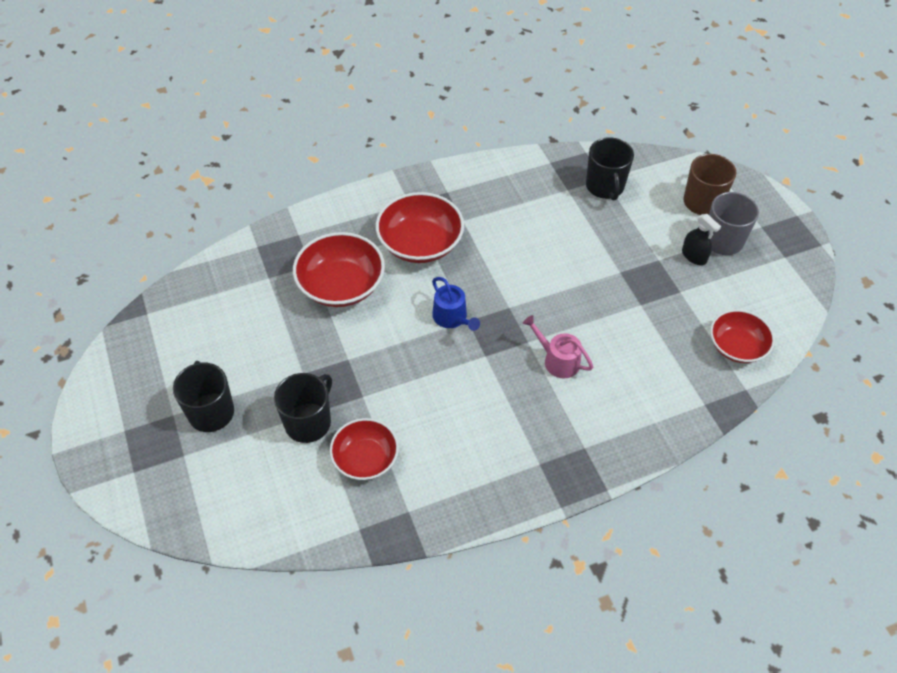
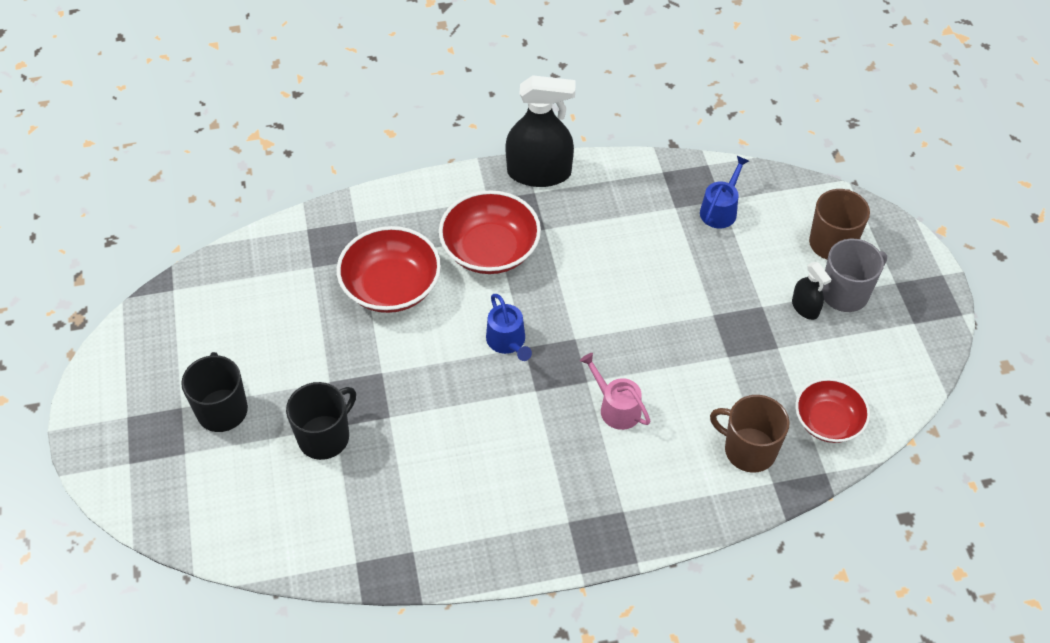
camera: 10 degrees right, 0 degrees up
red bowl [330,418,399,480] -> none
black mug [586,137,634,201] -> blue watering can [700,156,749,228]
none -> black spray bottle [505,75,576,187]
none -> brown mug [710,395,790,473]

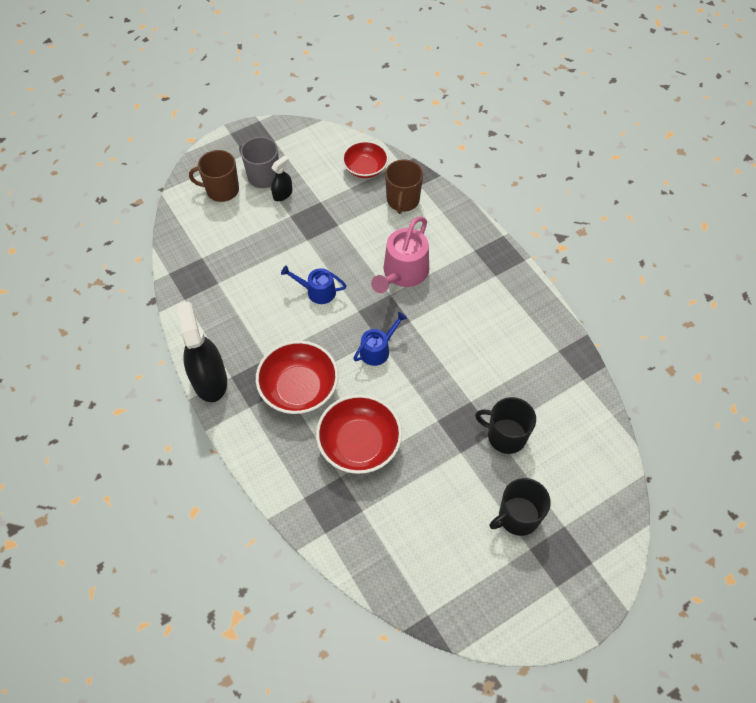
camera: 110 degrees left, 5 degrees up
pink watering can [580,353,650,430] -> pink watering can [371,216,429,293], size x1.65
blue watering can [700,156,749,228] -> blue watering can moved to [281,265,347,304]

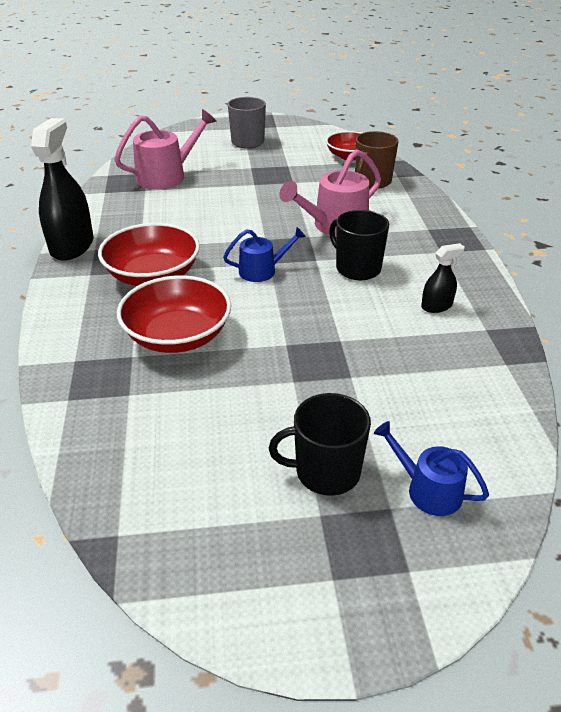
camera: 25 degrees right, 20 degrees down
brown mug [189,150,239,202] -> none
black spray bottle [271,155,292,201] -> black spray bottle moved to [421,243,465,313]
blue watering can [281,265,347,304] -> blue watering can moved to [374,421,489,516]
black mug [475,397,536,454] -> black mug moved to [329,210,389,280]
none -> pink watering can [114,109,216,189]

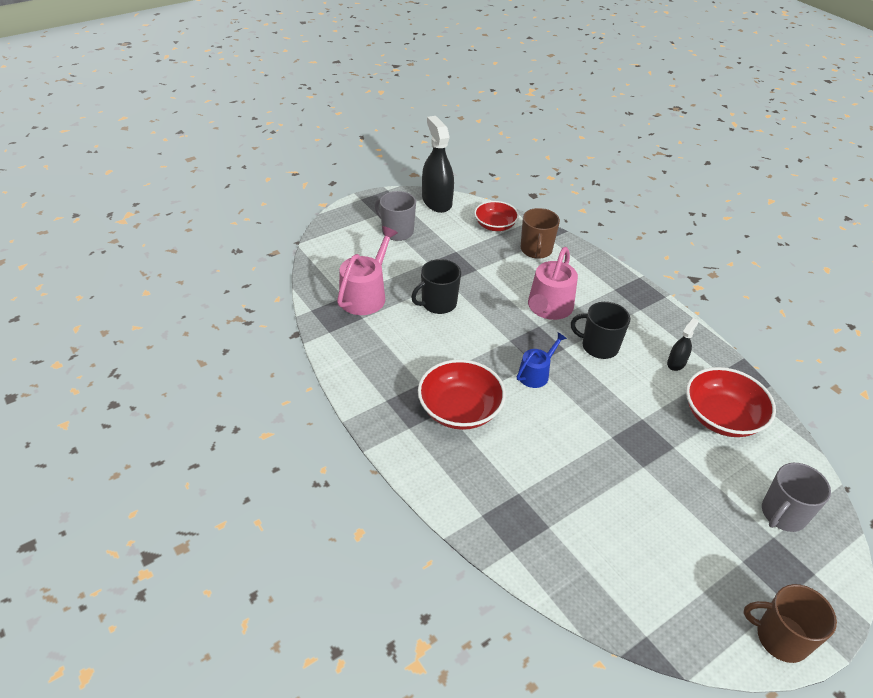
camera: 30 degrees left, 5 degrees up
black spray bottle [31,118,94,261] -> black spray bottle moved to [422,116,454,213]
red bowl [117,275,231,353] -> red bowl moved to [686,367,776,437]
black mug [269,393,371,496] -> black mug moved to [411,259,461,314]
blue watering can [374,421,489,516] -> grey mug [762,463,831,532]
none -> brown mug [743,584,837,663]

